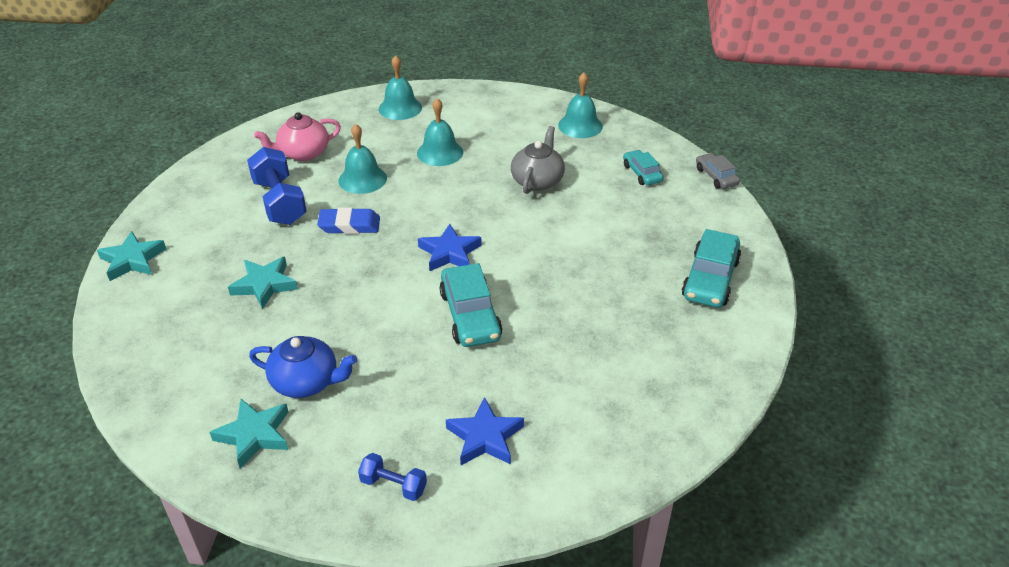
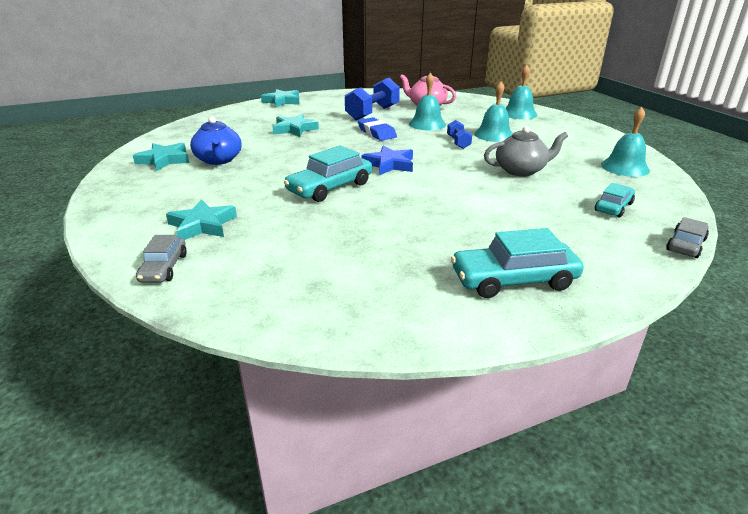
camera: 60 degrees right, 10 degrees down
blue dumbbell [358,453,427,501] -> blue dumbbell moved to [447,120,472,149]
blue star [446,397,524,465] -> turquoise star [166,199,237,240]
none -> grey car [136,235,187,282]

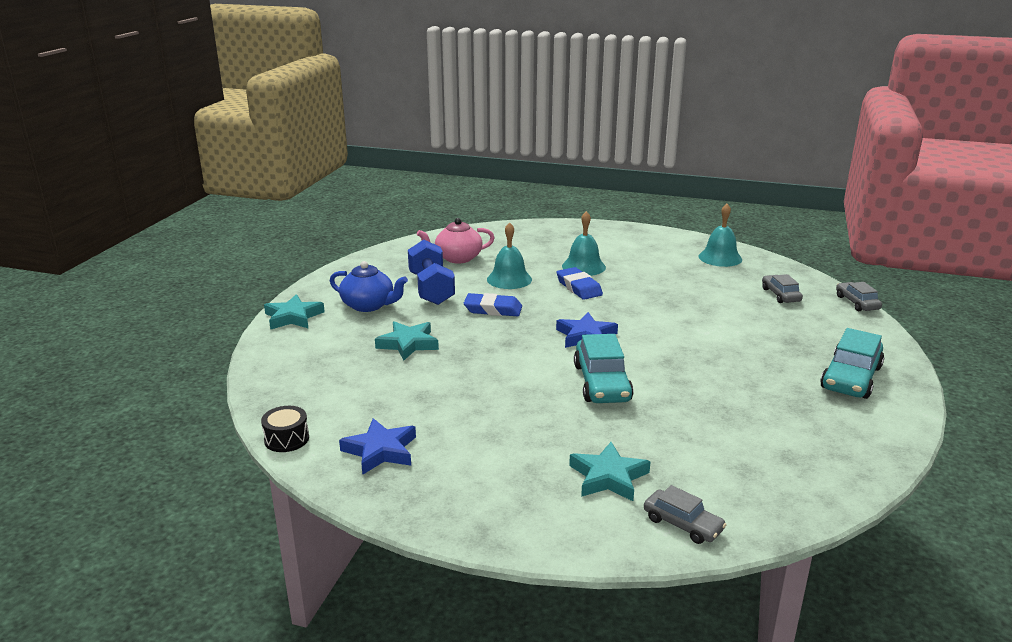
camera: 50 degrees left, 5 degrees down
turquoise star [133,143,189,171] -> blue star [339,418,416,475]
blue teapot [190,117,242,165] -> blue teapot moved to [330,261,408,312]
blue dumbbell [447,120,472,149] -> blue eraser [557,267,603,300]
grey teapot [484,126,568,177] -> none
turquoise bell [506,65,537,119] -> none
turquoise car [595,183,635,218] -> grey car [762,274,803,303]
none -> black drum [261,406,309,452]

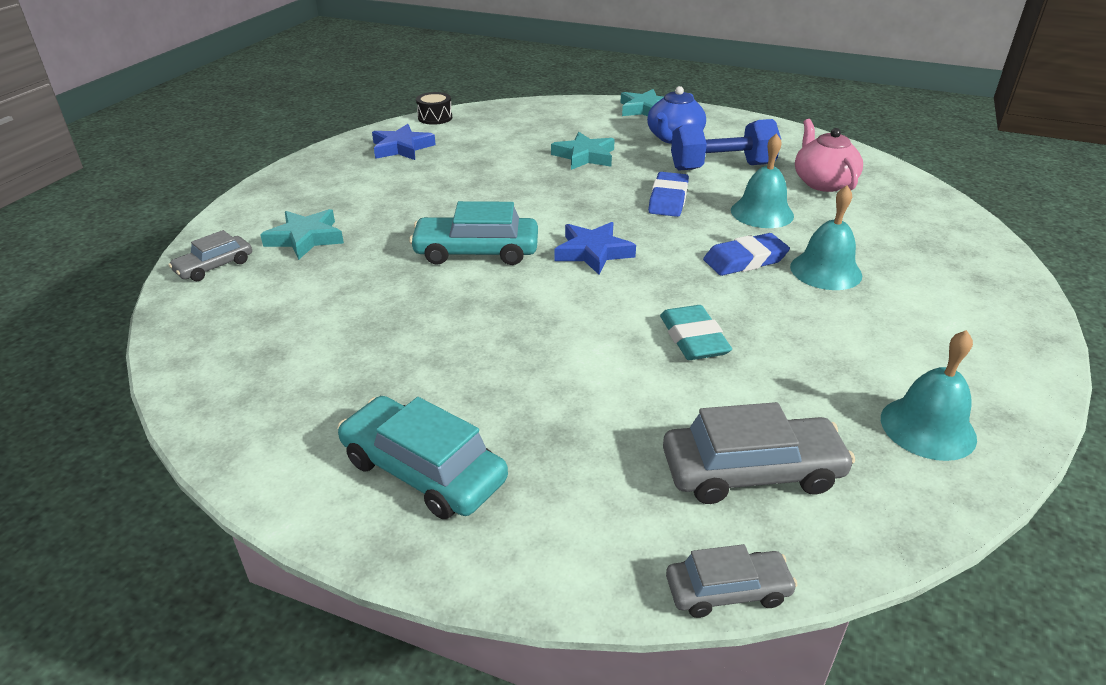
camera: 95 degrees right, 10 degrees up
grey car [762,274,803,303] -> grey car [663,402,855,504], size x1.68
none -> turquoise eraser [660,305,732,360]

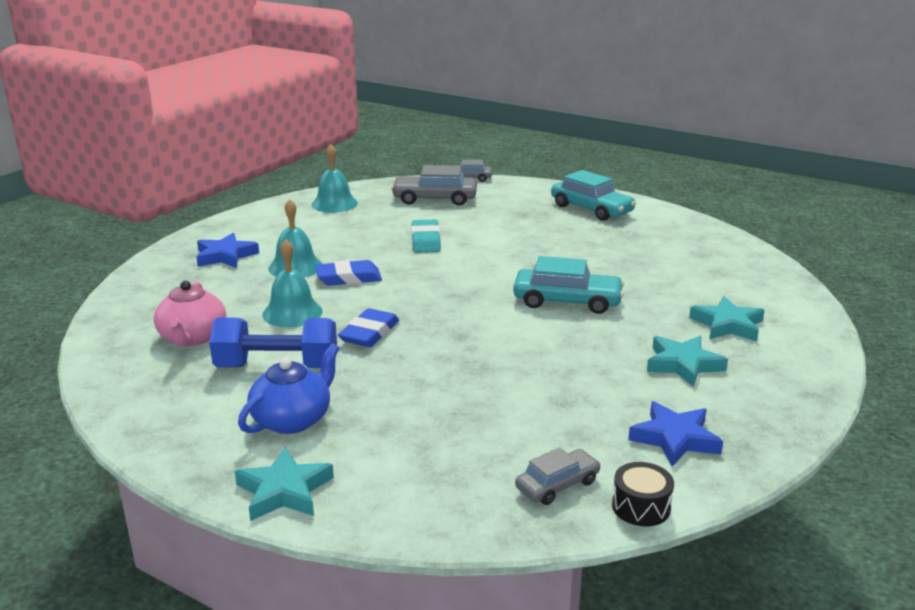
camera: 170 degrees left, 10 degrees down
grey car [169,230,252,281] -> grey car moved to [515,447,601,505]
turquoise star [551,132,615,170] -> turquoise star moved to [647,336,728,387]
blue star [555,222,636,275] -> blue star moved to [196,233,259,268]

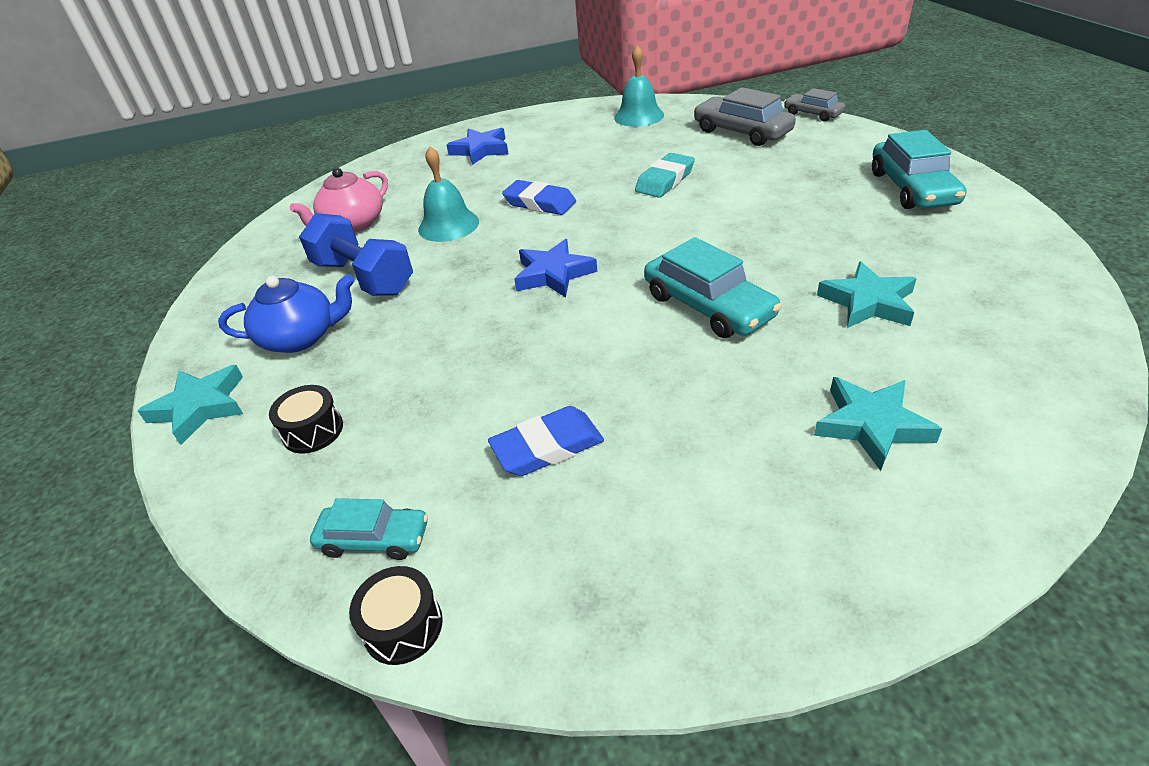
camera: 45 degrees right, 15 degrees up
turquoise bell [268,199,322,278] -> none
blue eraser [338,308,399,347] -> blue eraser moved to [488,406,604,476]
grey car [515,447,601,505] -> turquoise car [310,498,428,560]
blue star [628,401,723,467] -> blue star moved to [514,239,597,298]
turquoise star [647,336,728,387] -> turquoise star moved to [817,261,917,328]
none -> black drum [269,385,343,454]

